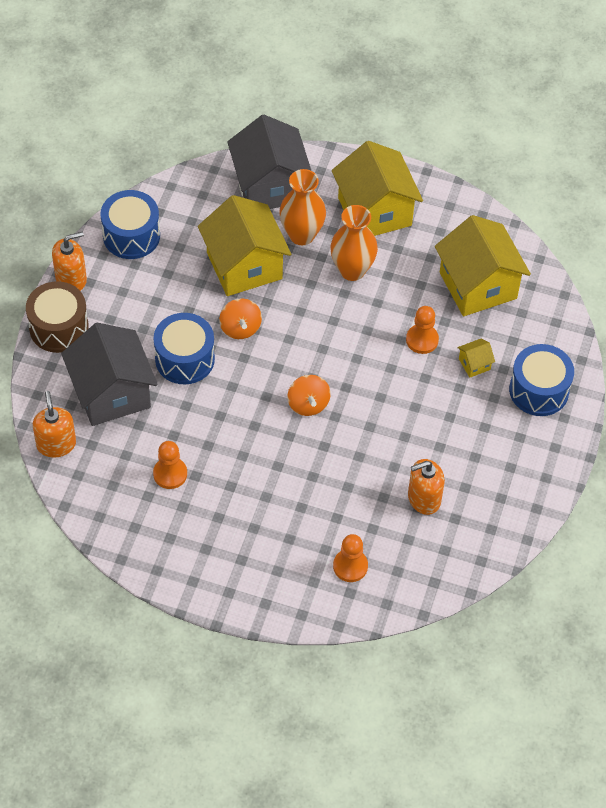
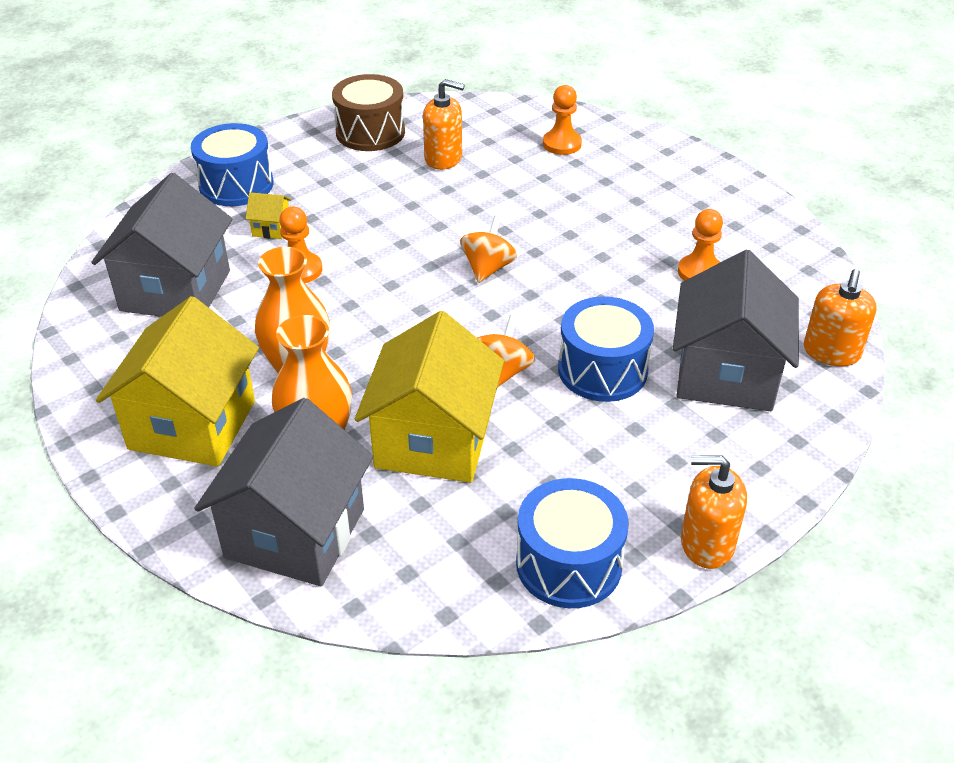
camera: 145 degrees left, 15 degrees down
brown drum [26,281,89,353] -> brown drum moved to [332,74,405,151]
yellow house [435,215,531,316] -> grey house [91,173,232,317]

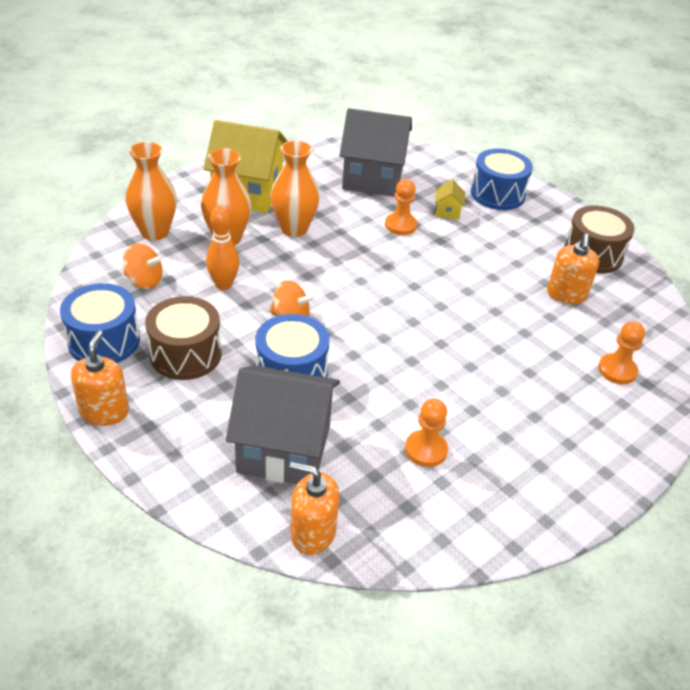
camera: 85 degrees right, 0 degrees up
grey house [194,398,374,586] -> orange vase [126,142,177,241]
yellow house [355,311,504,483] -> orange bowling pin [206,205,240,290]
orange spinning top [460,215,517,283] -> orange spinning top moved to [123,243,163,289]
none -> brown drum [145,296,222,380]

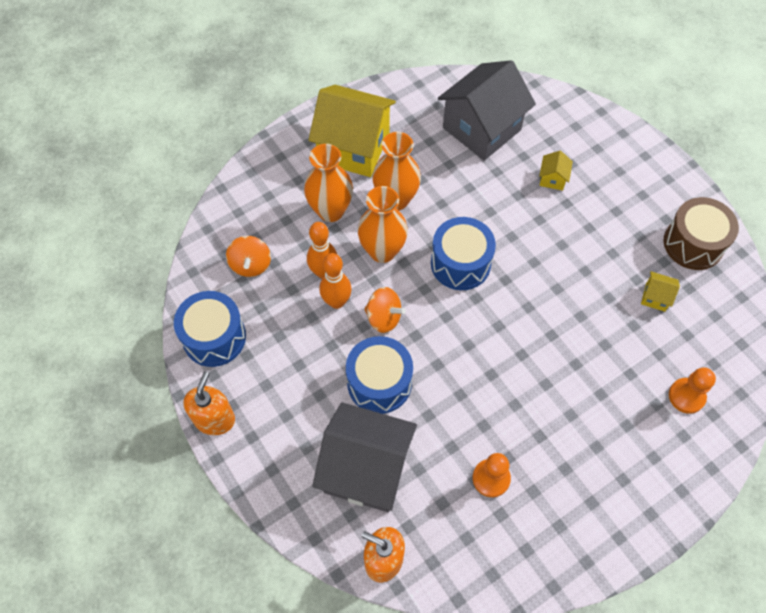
camera: 10 degrees right, 20 degrees up
orange spinning top [123,243,163,289] -> orange spinning top turned 60 degrees clockwise [226,236,271,277]
orange vase [126,142,177,241] -> orange vase moved to [358,186,408,263]
brown drum [145,296,222,380] -> none
grey house [340,108,412,197] -> grey house turned 60 degrees counterclockwise [438,60,536,161]
orange pawn [385,179,417,235] -> none
blue drum [471,148,533,210] -> blue drum moved to [431,217,496,290]
orange soap dispenser [547,234,599,304] -> yellow house [641,271,680,312]
none -> orange bowling pin [320,253,352,309]

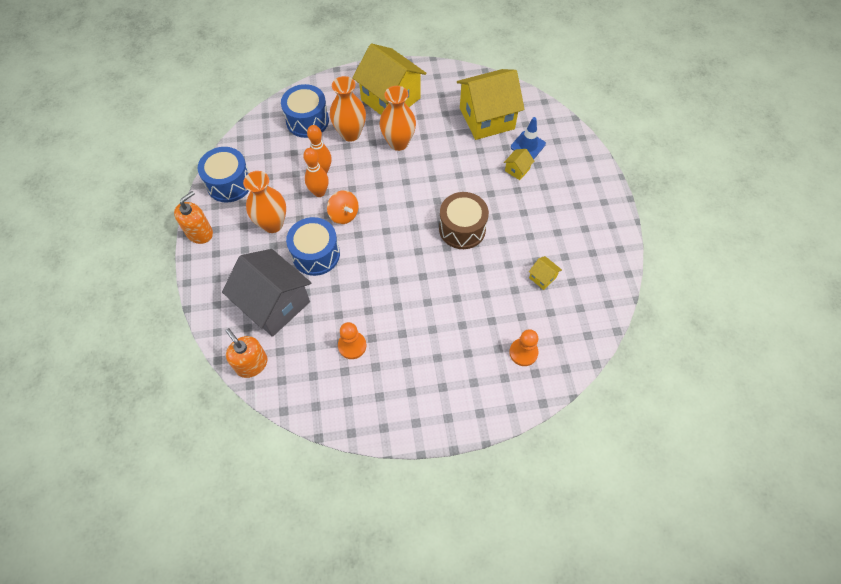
camera: 25 degrees right, 0 degrees up
orange spinning top [226,236,271,277] -> none
orange vase [358,186,408,263] -> orange vase moved to [243,171,286,233]
blue drum [431,217,496,290] -> blue drum moved to [281,84,329,138]
grey house [438,60,536,161] -> yellow house [457,69,525,140]
brown drum [664,197,739,270] -> brown drum moved to [439,192,489,249]
none -> blue traffic cone [511,117,546,159]

